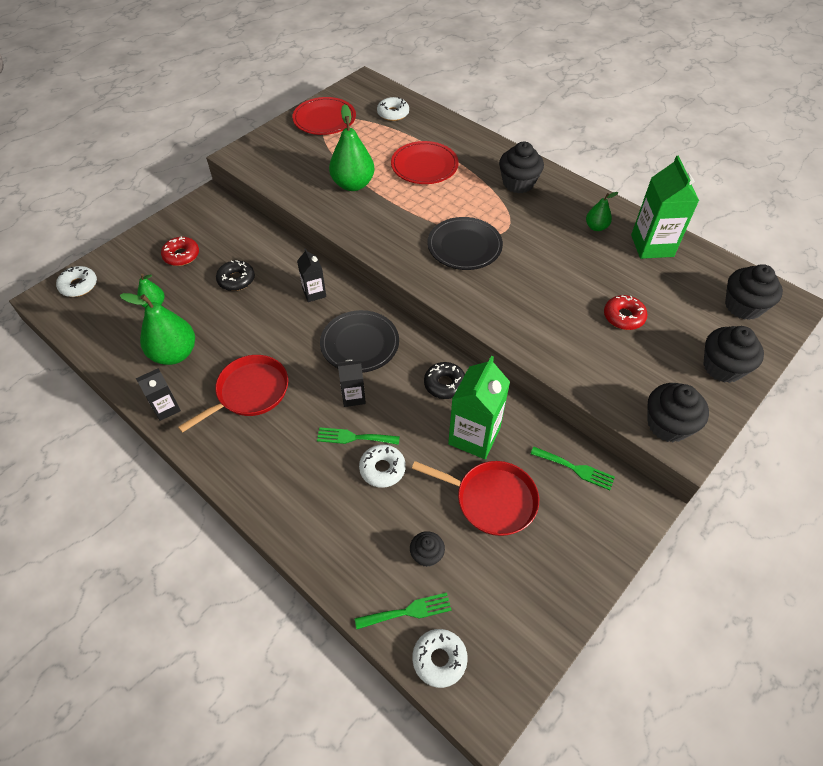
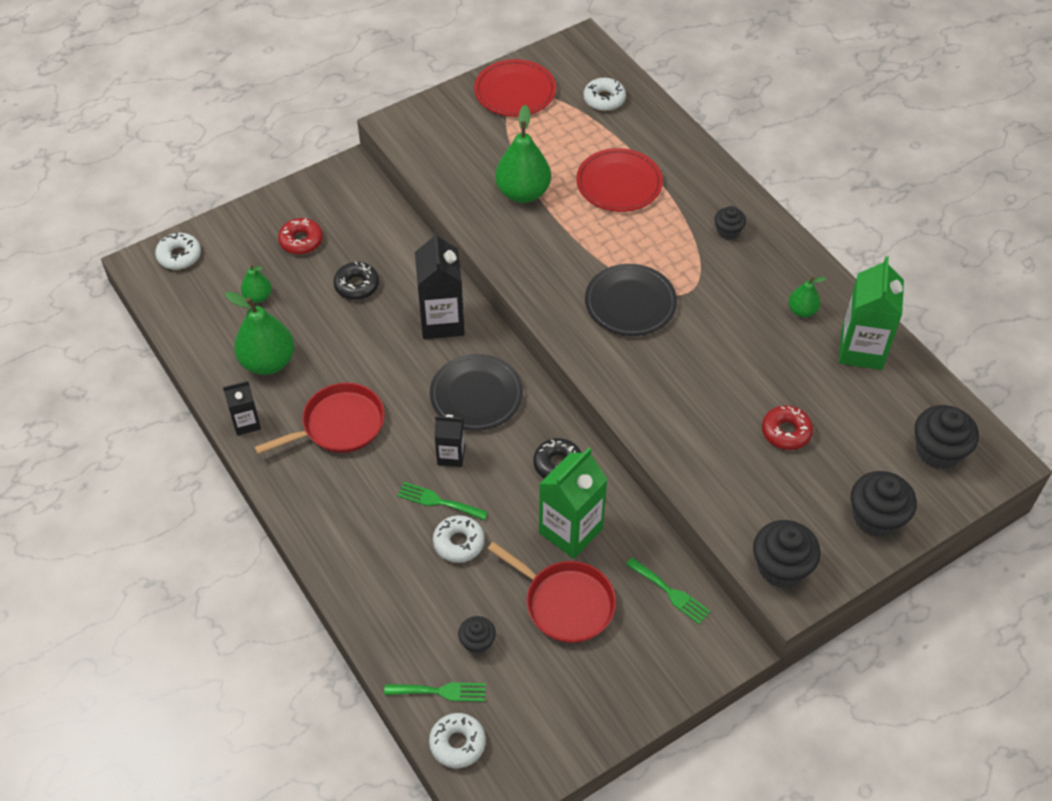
camera: 15 degrees right, 0 degrees up
black carton [297,248,326,302] -> black carton [415,230,465,339], size x1.78
black cupcake [499,142,544,193] -> black cupcake [714,206,746,240], size x0.57

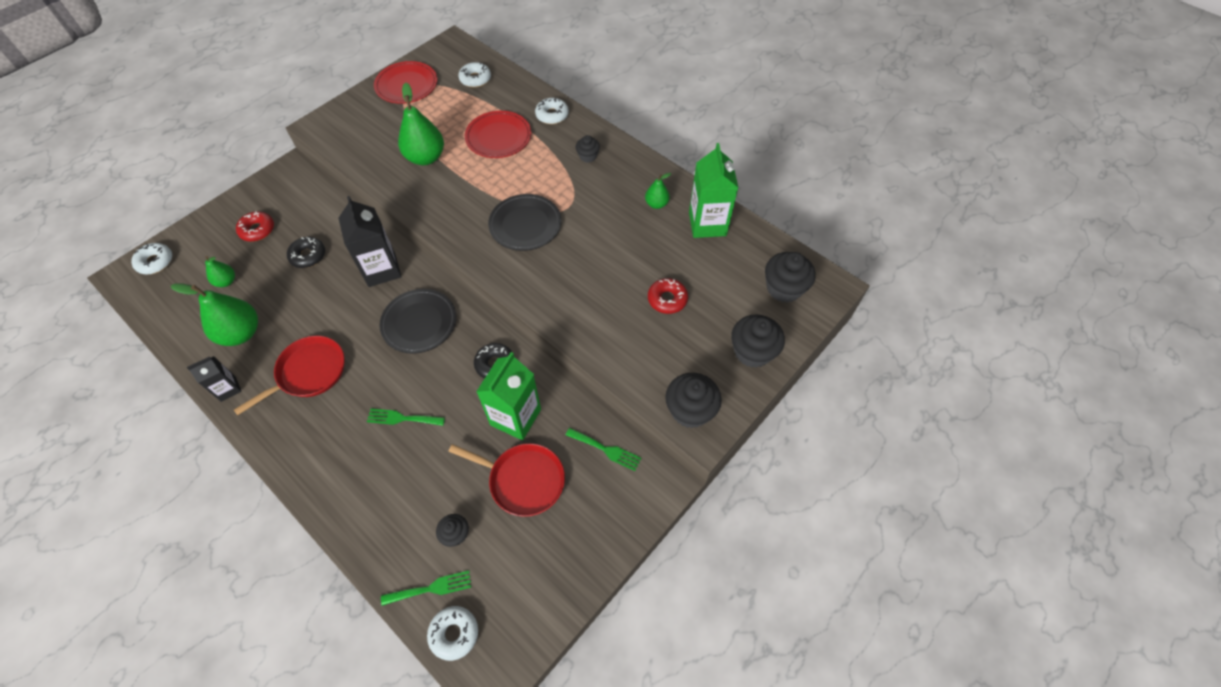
camera: 15 degrees left, 5 degrees up
white donut [433,515,485,563] -> white donut moved to [535,98,569,124]
black carton [435,415,465,467] -> none

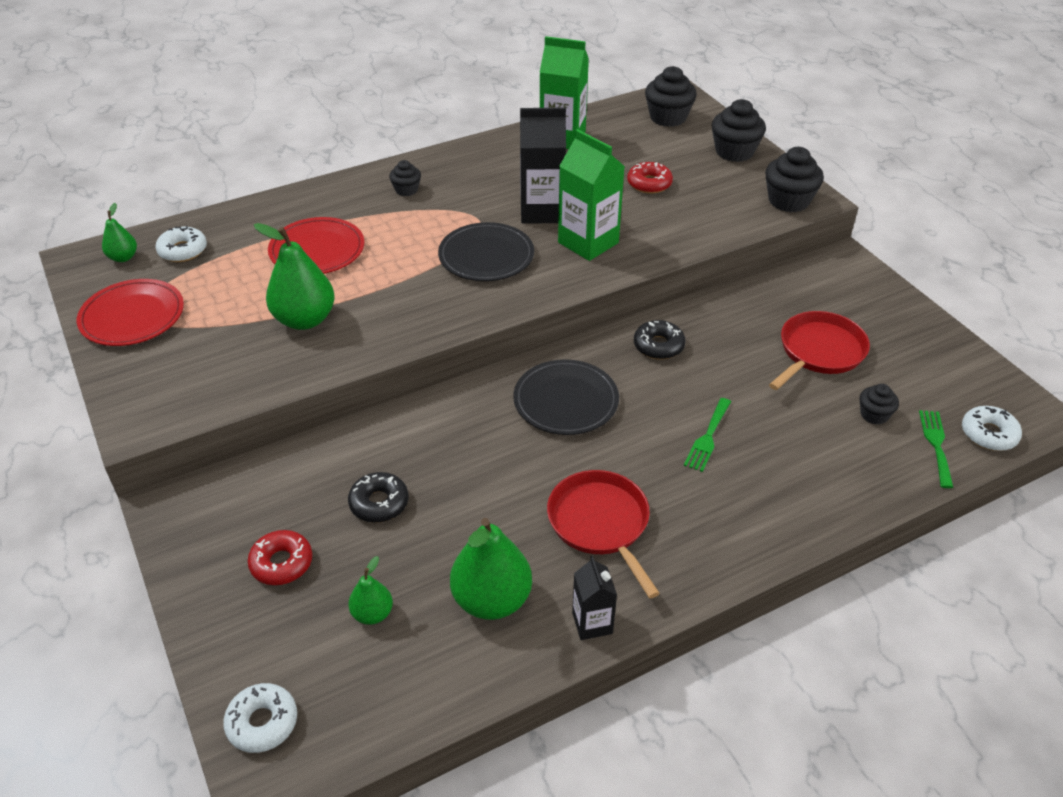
camera: 70 degrees left, 15 degrees down
black carton [338,196,402,287] -> black carton moved to [520,108,566,224]
green carton [476,352,541,440] -> green carton moved to [558,129,625,261]
white donut [535,98,569,124] -> none
green fork [566,428,641,471] -> none
green pear [645,173,671,209] -> green pear moved to [102,203,137,262]

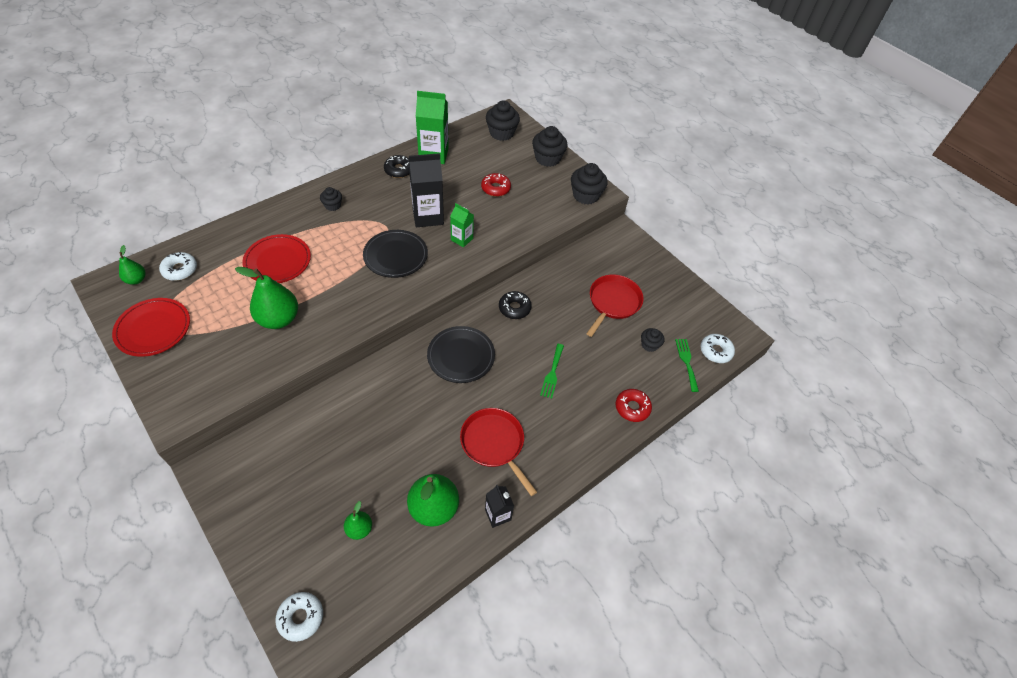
camera: 15 degrees left, 10 degrees up
red donut [247,530,312,585] -> red donut moved to [616,389,652,422]
black donut [348,472,408,523] -> black donut moved to [384,155,410,178]
green carton [558,129,625,261] -> green carton [450,203,474,248], size x0.56

